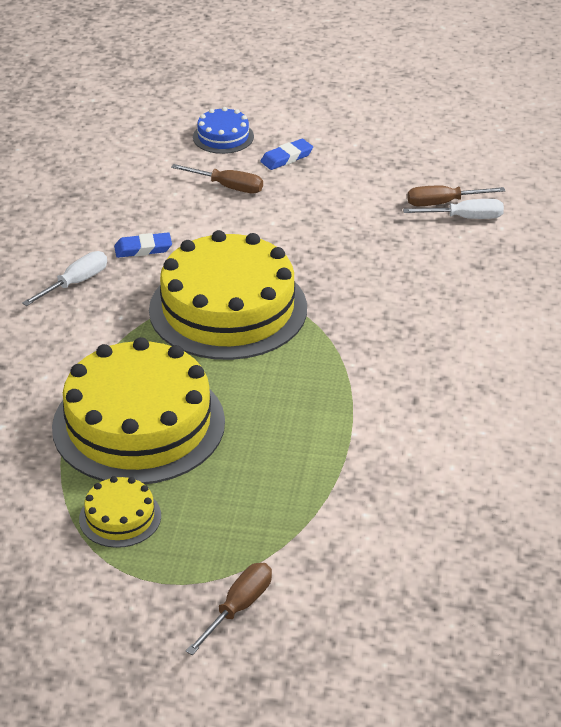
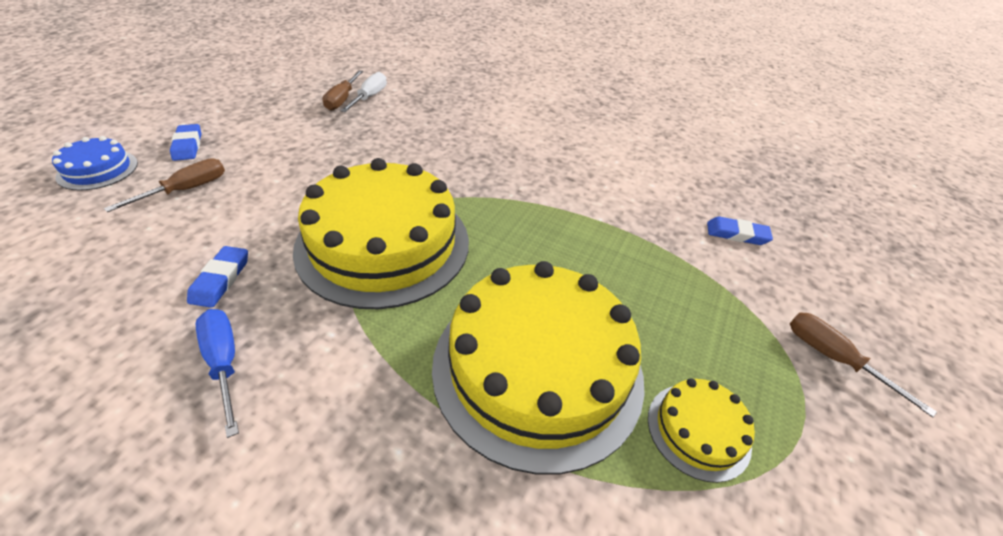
camera: 75 degrees left, 5 degrees up
white screwdriver [22,251,107,306] -> blue screwdriver [196,309,239,438]
none -> blue eraser [707,217,773,245]

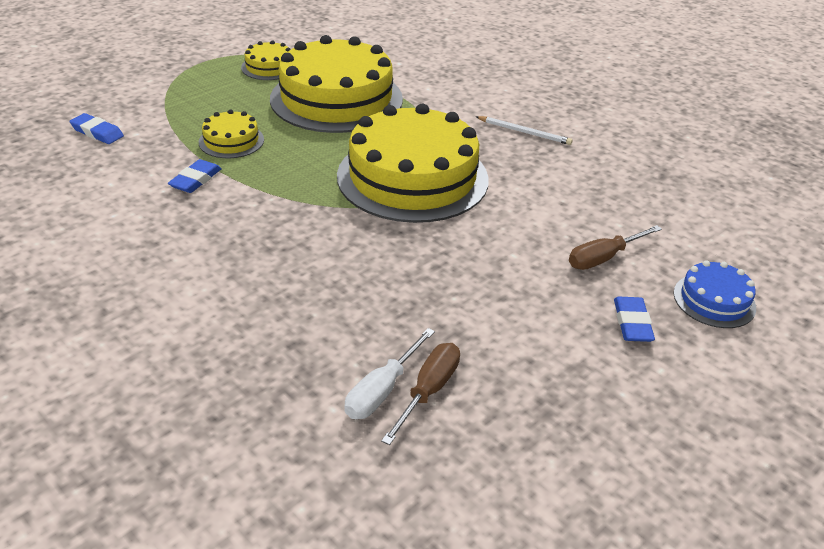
camera: 160 degrees left, 5 degrees down
blue eraser [187,246,248,308] -> blue eraser moved to [168,159,222,193]
blue screwdriver [196,309,239,438] -> white pencil [475,116,573,145]
brown screwdriver [790,312,937,418] -> none
none -> yellow cake [199,110,264,158]

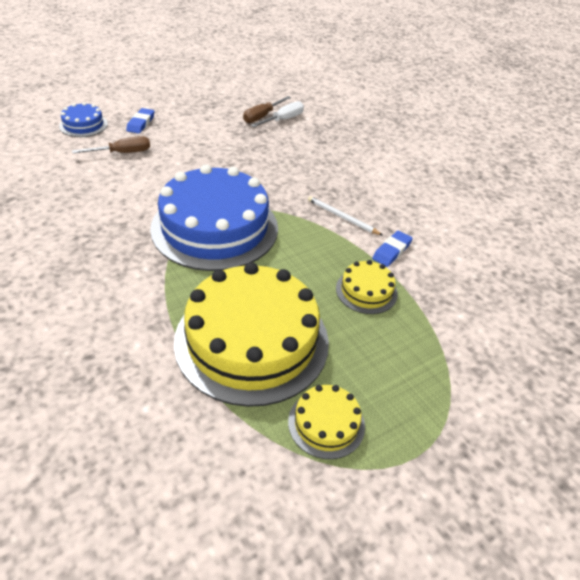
camera: 170 degrees left, 5 degrees up
blue eraser [70,113,124,144] -> none
yellow cake [337,104,489,223] -> blue cake [150,164,278,271]
white pencil [475,116,573,145] -> white pencil moved to [308,196,383,236]

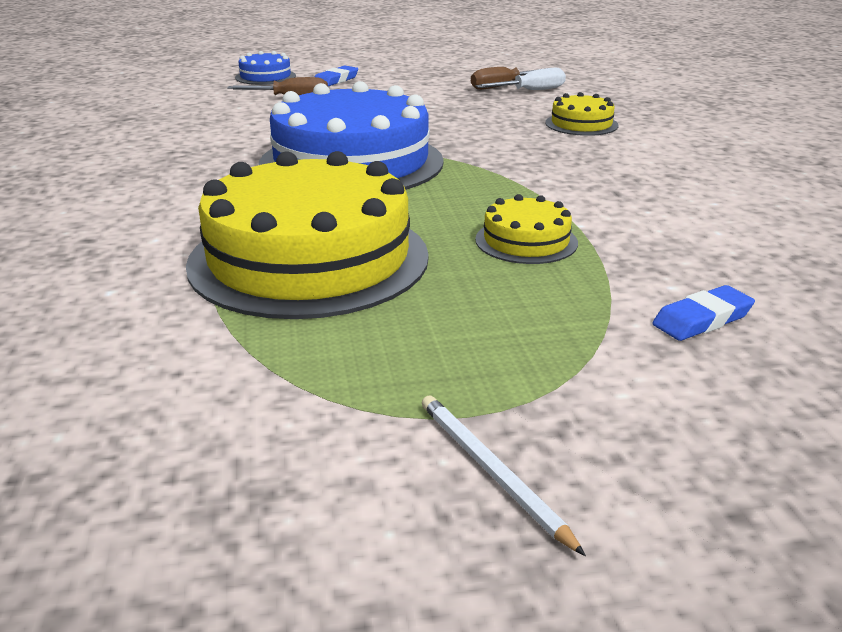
camera: 25 degrees right, 15 degrees down
yellow cake [288,385,365,459] -> yellow cake moved to [545,92,619,136]
white pencil [308,196,383,236] -> white pencil moved to [422,396,586,556]
blue eraser [372,231,413,267] -> blue eraser moved to [652,285,755,341]

